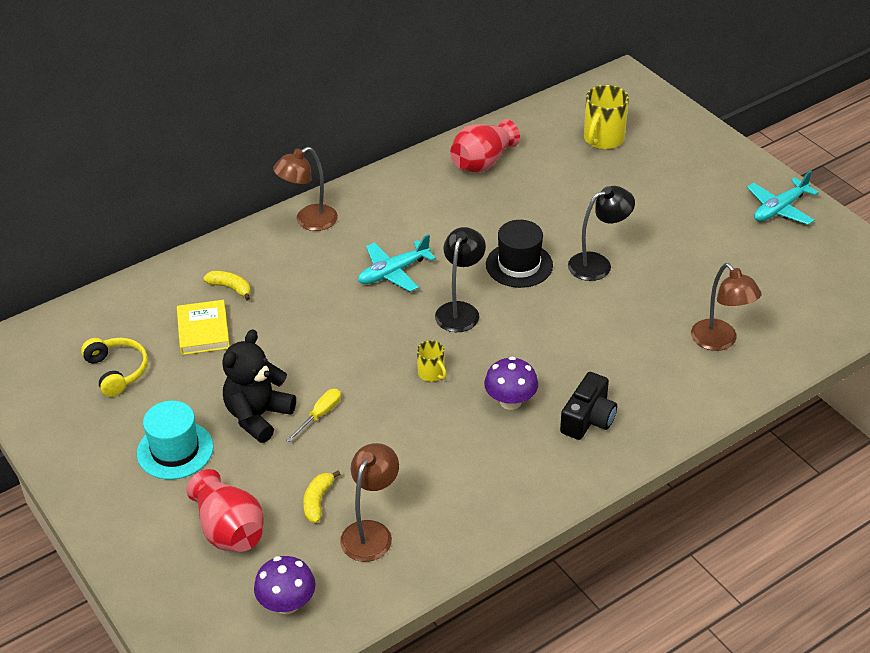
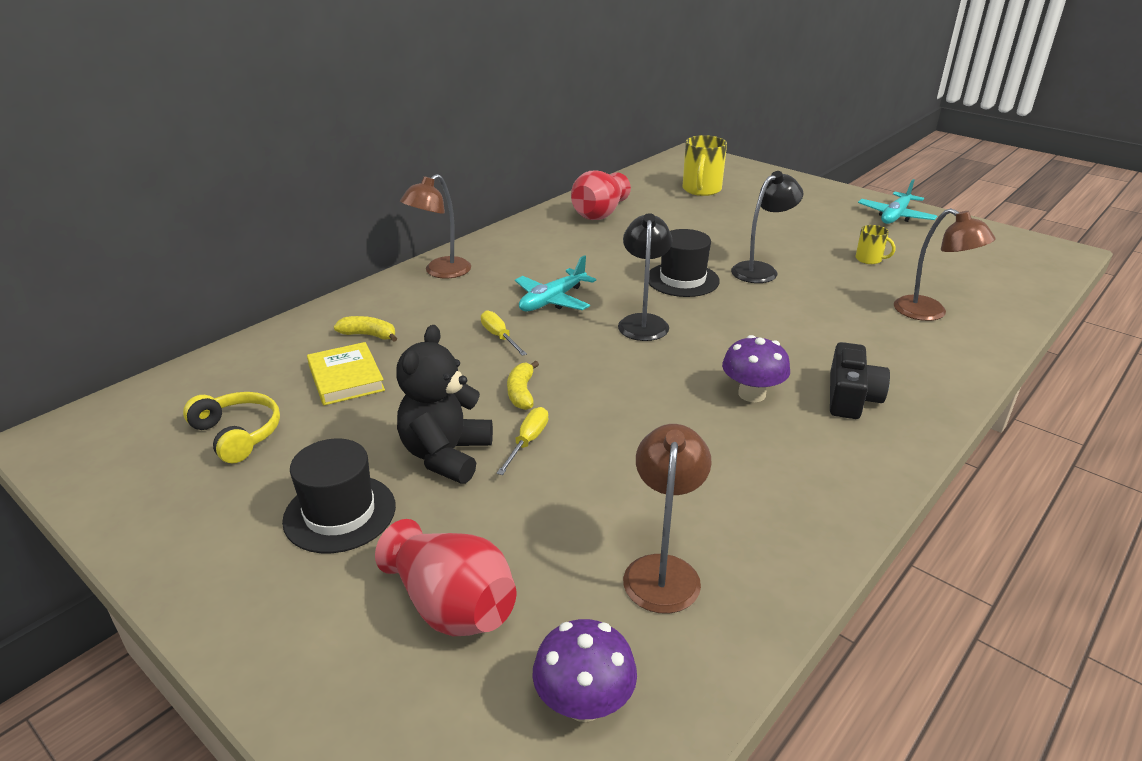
camera: 15 degrees left, 10 degrees down
turquoise hat [137,401,213,480] -> black hat [282,439,396,553]
yellow banana [303,470,340,523] -> yellow banana moved to [507,361,539,410]
yellow mug [417,340,447,382] -> yellow mug moved to [855,225,896,264]
none -> yellow screwdriver [481,310,527,356]

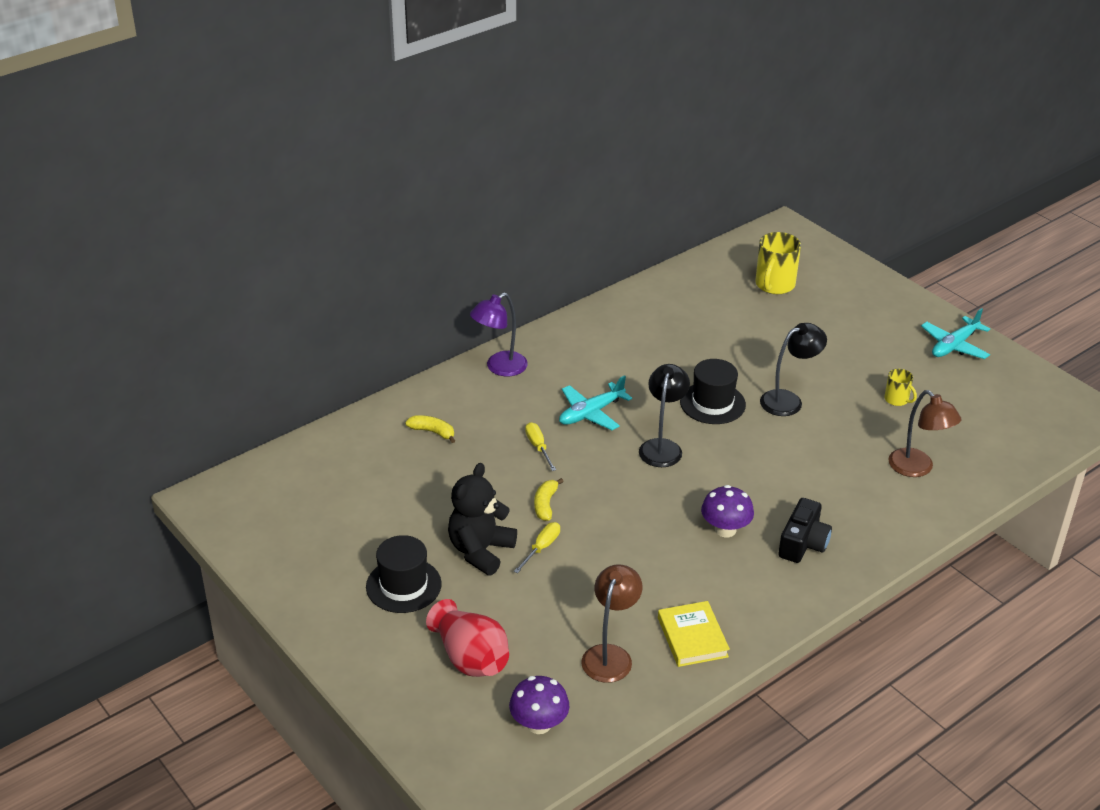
camera: 10 degrees right, 5 degrees up
yellow headphones [183,392,280,463] -> none
yellow book [307,342,385,405] -> yellow book moved to [658,601,730,667]
brown lamp [400,174,471,278] -> purple lamp [470,293,528,377]
red vase [571,171,631,220] -> none

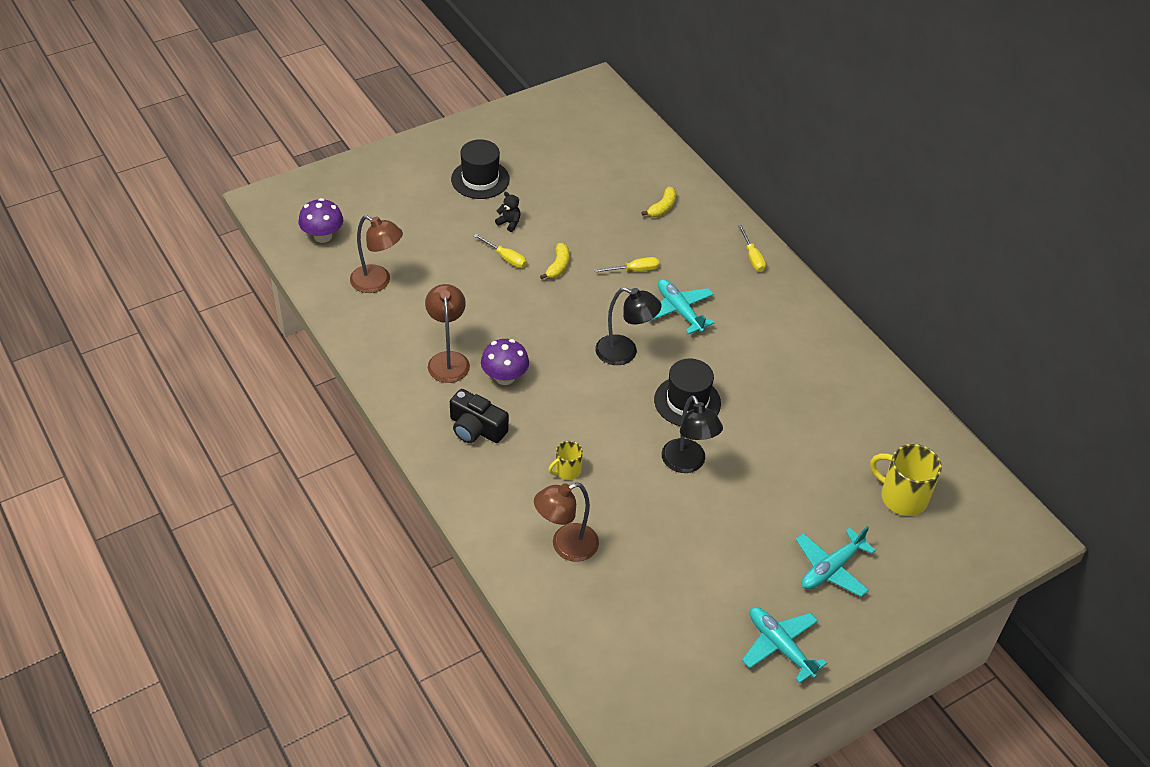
camera: 95 degrees right, 10 degrees up
red vase [426,599,509,677] -> none
black teddy bear [448,463,517,575] -> black teddy bear [495,192,520,232], size x0.44
purple lamp [470,293,528,377] -> yellow screwdriver [738,225,766,272]
yellow banana [534,478,564,521] -> yellow banana turned 90 degrees clockwise [540,243,569,279]
yellow book [658,601,730,667] -> none
yellow mug [884,369,917,406] -> yellow mug moved to [549,441,583,480]
none -> brown lamp [425,284,470,383]
none -> turquoise plane [796,526,876,597]

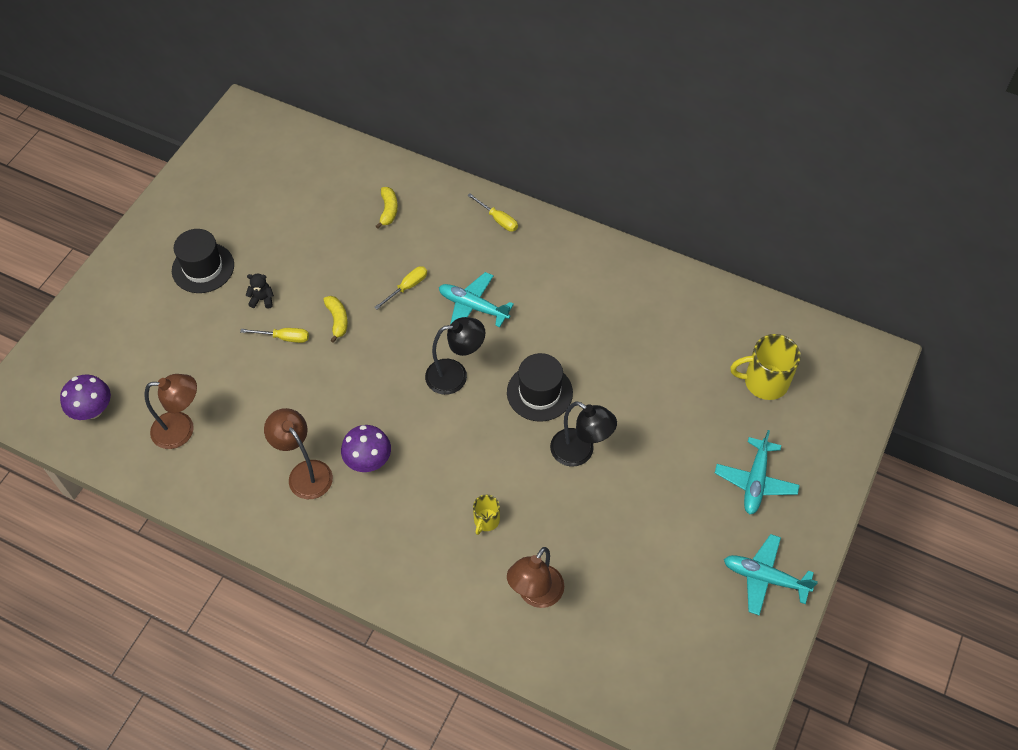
camera: 30 degrees left, 10 degrees up
black camera [450,389,509,443] -> none

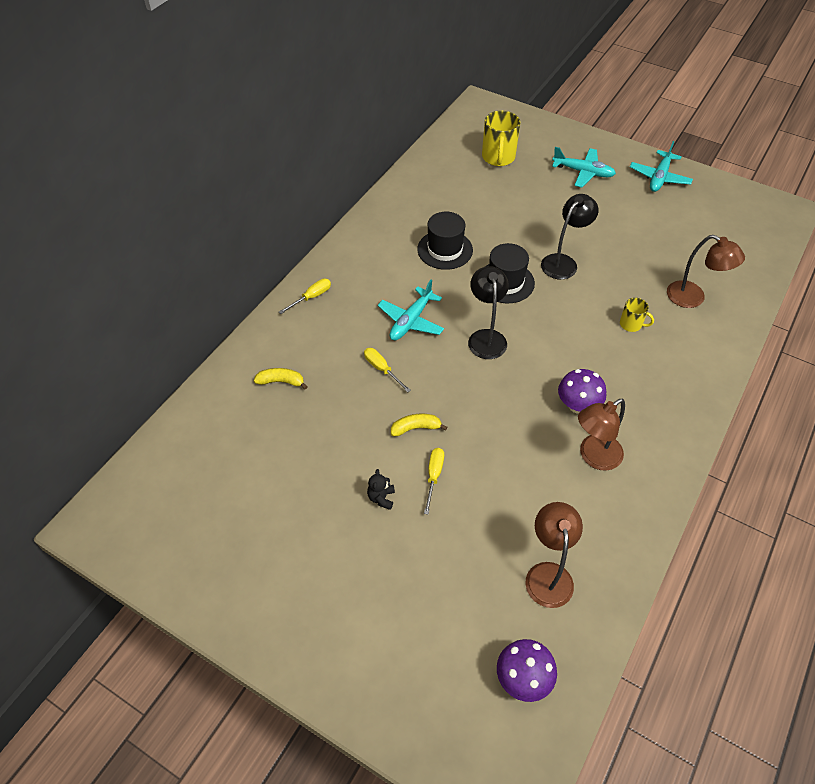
camera: 85 degrees left, 5 degrees down
black hat [172,229,234,293] -> black hat moved to [417,212,473,270]

